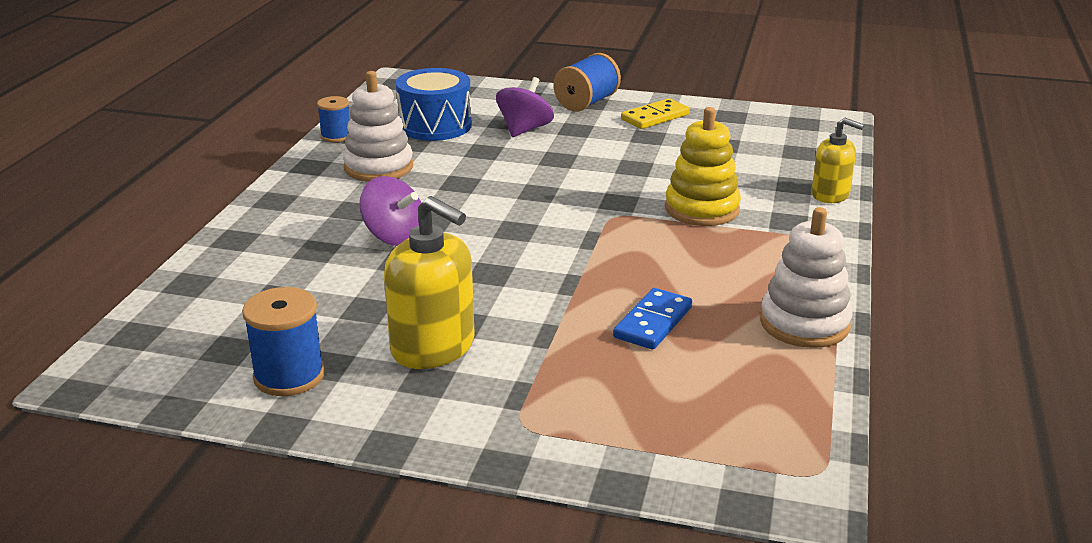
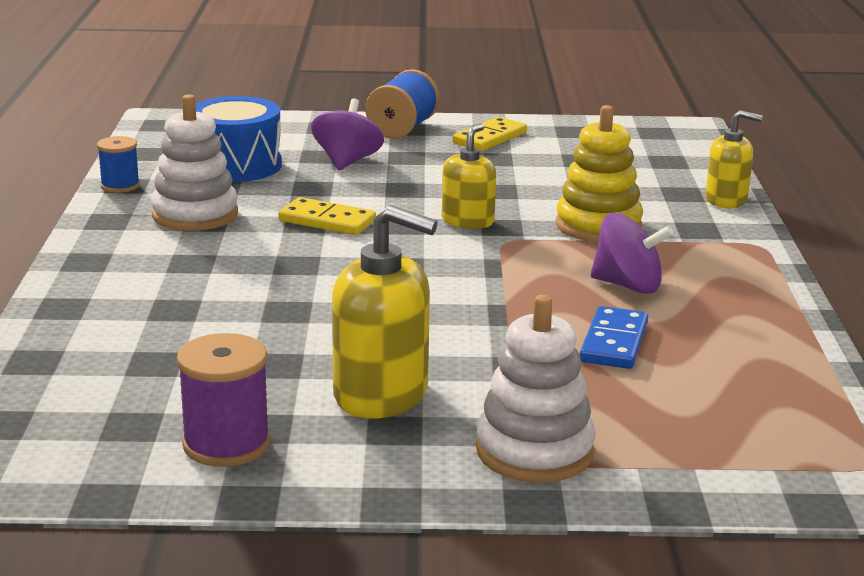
camera: 15 degrees left, 5 degrees down
blue spool [242,287,325,396] -> purple spool [177,333,270,467]
purple spinning top [360,176,421,246] -> purple spinning top moved to [590,213,674,294]
white stacking toy [760,207,853,348] -> white stacking toy moved to [476,295,596,483]
none -> yellow domino [278,197,376,235]
none -> yellow soap dispenser [442,123,496,229]

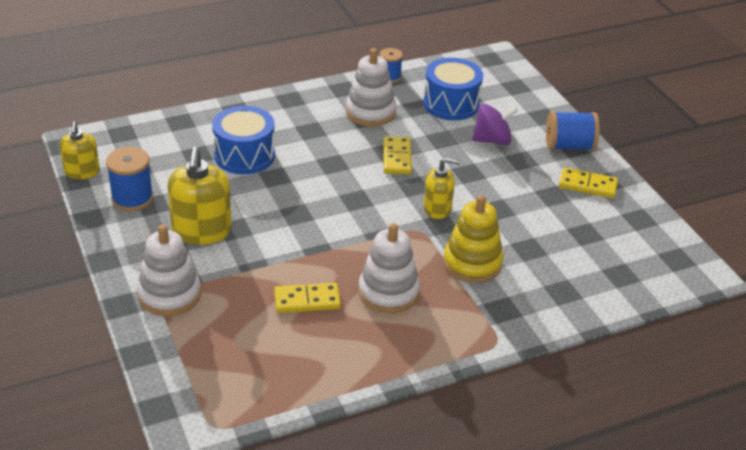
camera: 65 degrees right, 15 degrees up
purple spool [177,333,270,467] -> blue spool [106,147,154,211]
blue domino [580,306,648,369] -> yellow domino [274,283,341,313]
purple spinning top [590,213,674,294] -> white stacking toy [358,223,420,313]
yellow soap dispenser [706,110,763,208] -> yellow soap dispenser moved to [59,121,100,179]
none -> blue drum [212,106,275,174]

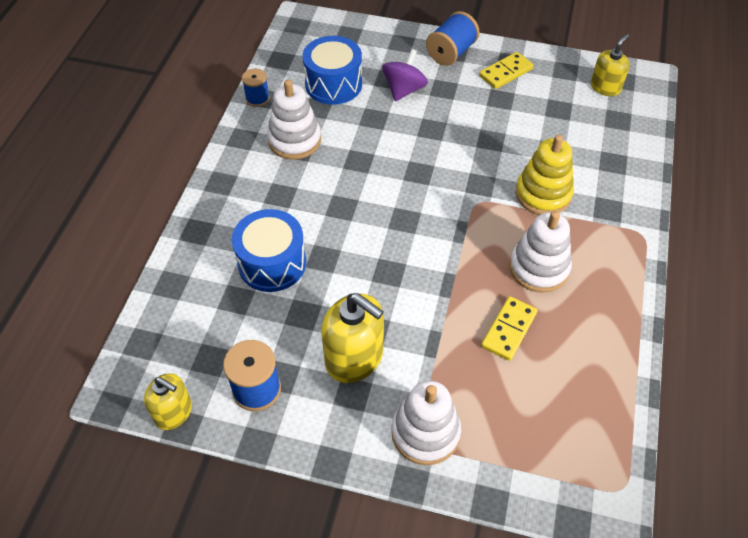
camera: 50 degrees left, 15 degrees up
yellow domino [383,136,412,174] -> none
yellow soap dispenser [423,157,461,219] -> yellow soap dispenser moved to [591,34,630,96]

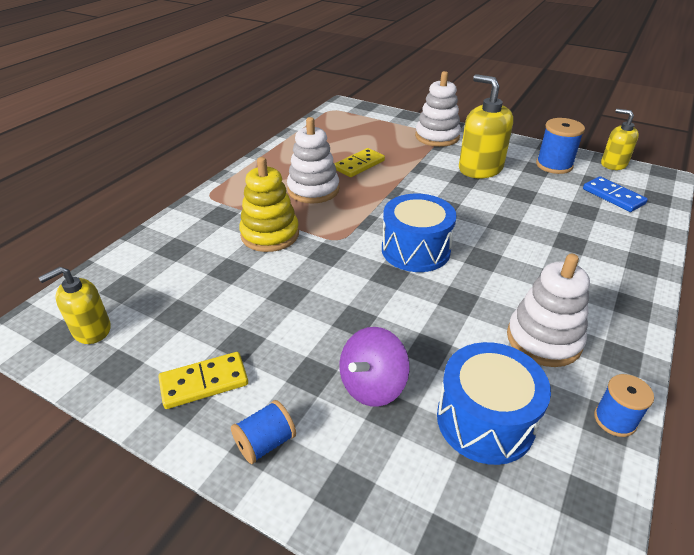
camera: 165 degrees left, 15 degrees down
blue drum [232,209,306,292] -> blue drum moved to [382,194,457,272]
blue spool [426,11,480,66] -> blue spool [231,400,296,464], size x0.64
none -> blue domino [583,176,648,212]

